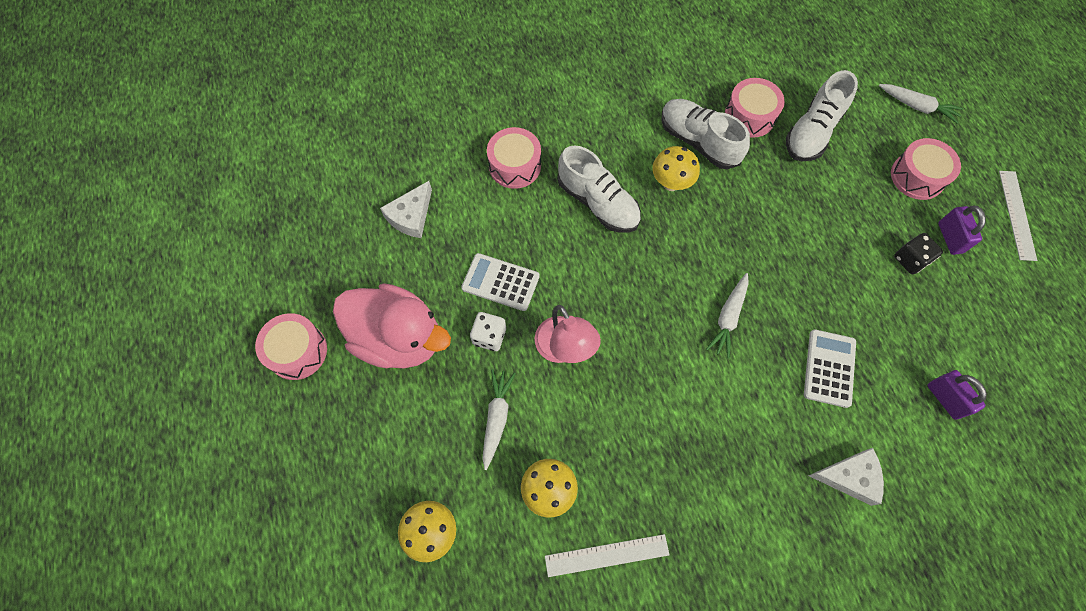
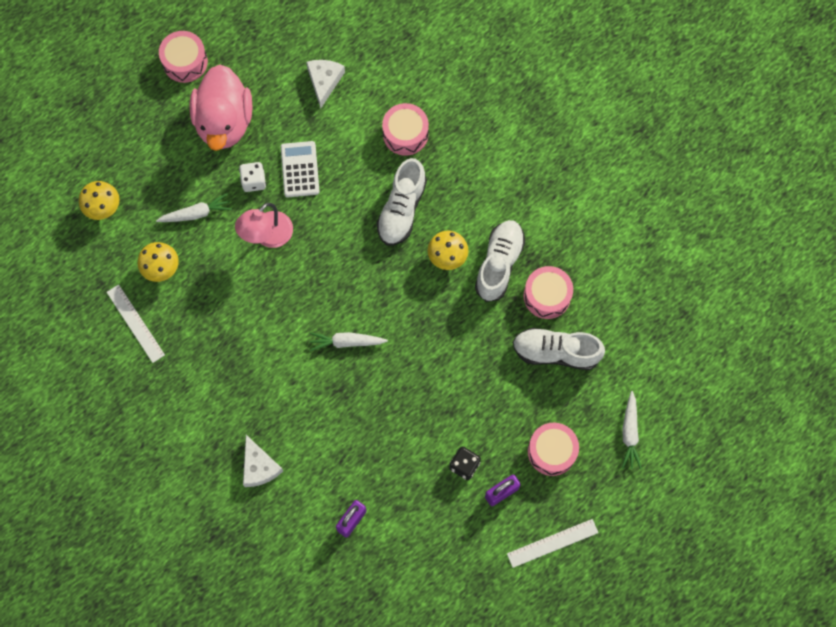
camera: 65 degrees right, 5 degrees up
white cheese [380,181,432,238] -> white cheese turned 90 degrees clockwise [306,60,345,109]
white calculator [804,329,856,408] -> none

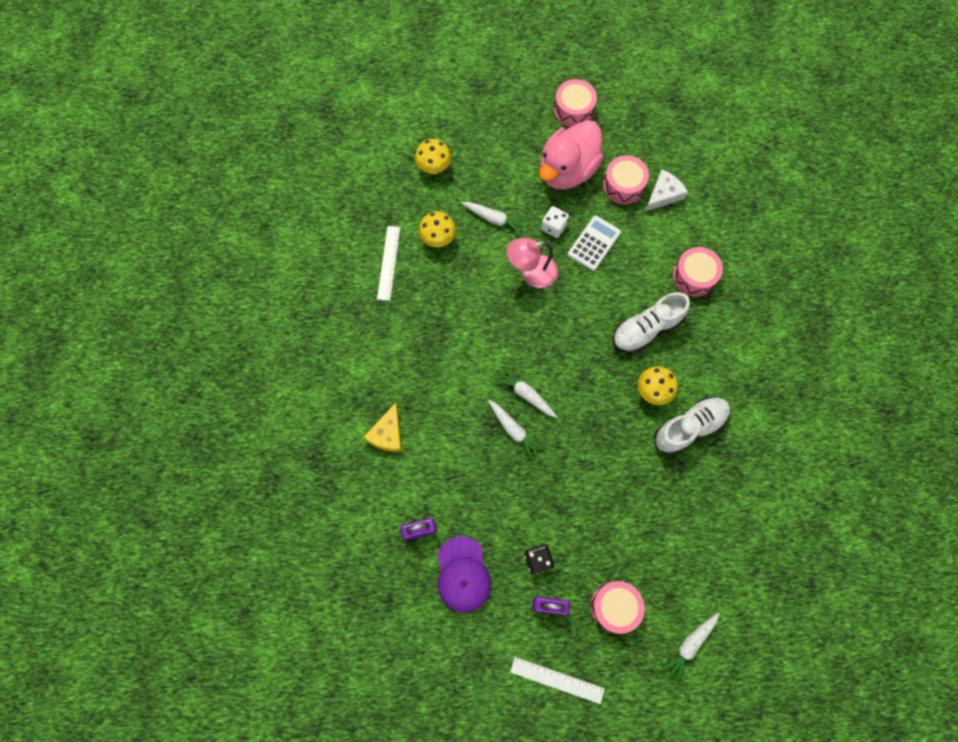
camera: 40 degrees right, 0 degrees up
white cheese [243,435,283,487] -> yellow cheese [363,403,402,452]
white shoe [513,328,605,370] -> none
pink drum [524,266,573,319] -> pink drum moved to [603,155,649,204]
none -> purple cap [438,536,491,612]
none -> white carrot [488,400,546,461]

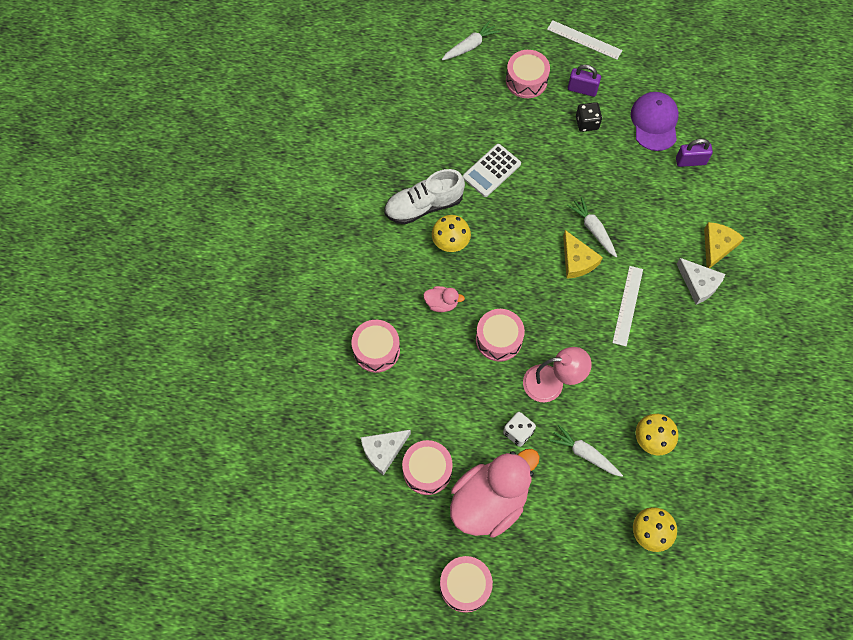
camera: 170 degrees left, 5 degrees down
white ruler [377,226,400,301] -> white ruler moved to [612,266,643,346]
white carrot [493,365,557,418] -> yellow cheese [563,230,603,279]
white calculator [568,216,621,271] -> white calculator moved to [463,144,521,197]
white shoe [612,292,690,353] -> pink duck [423,286,465,312]
none -> pink drum [476,309,525,362]
none -> white cheese [677,258,726,305]

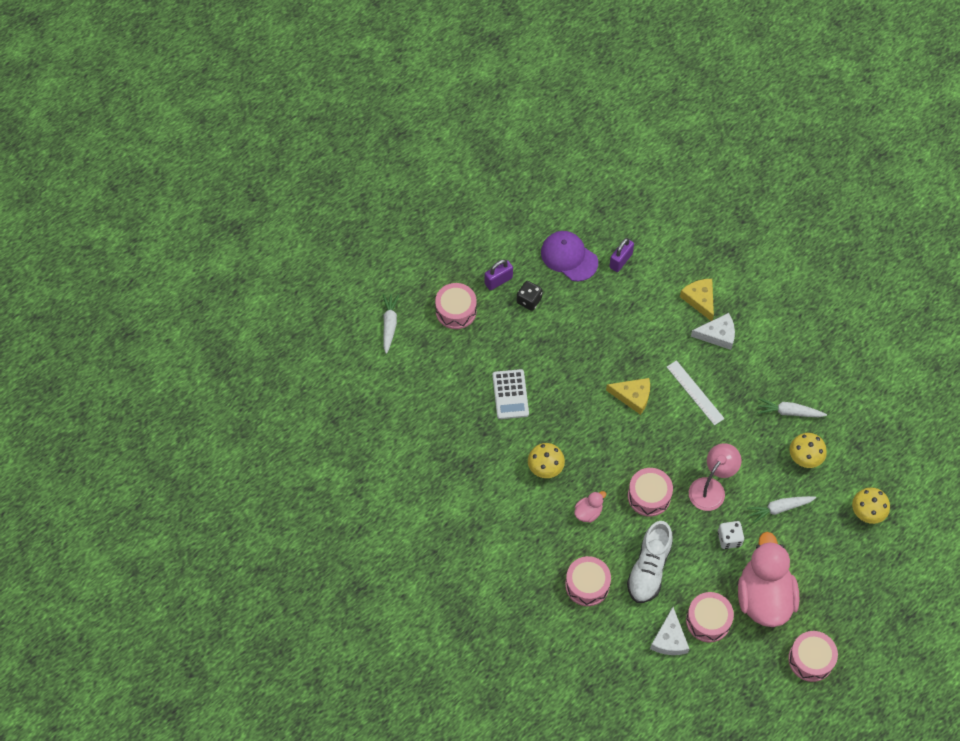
camera: 50 degrees left, 5 degrees down
white shoe [384,169,465,224] -> white shoe moved to [627,521,673,603]
white ruler [547,20,622,60] -> none
white carrot [567,197,617,257] -> white carrot moved to [757,398,827,417]

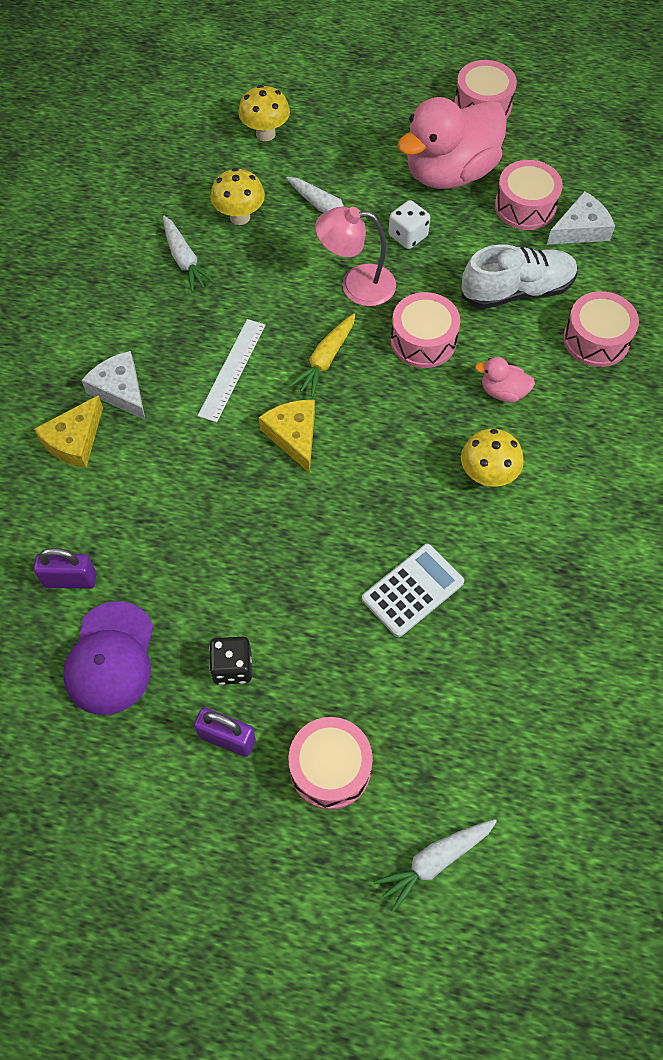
camera: 125 degrees left, 0 degrees up
none -> yellow carrot [289,313,355,397]

